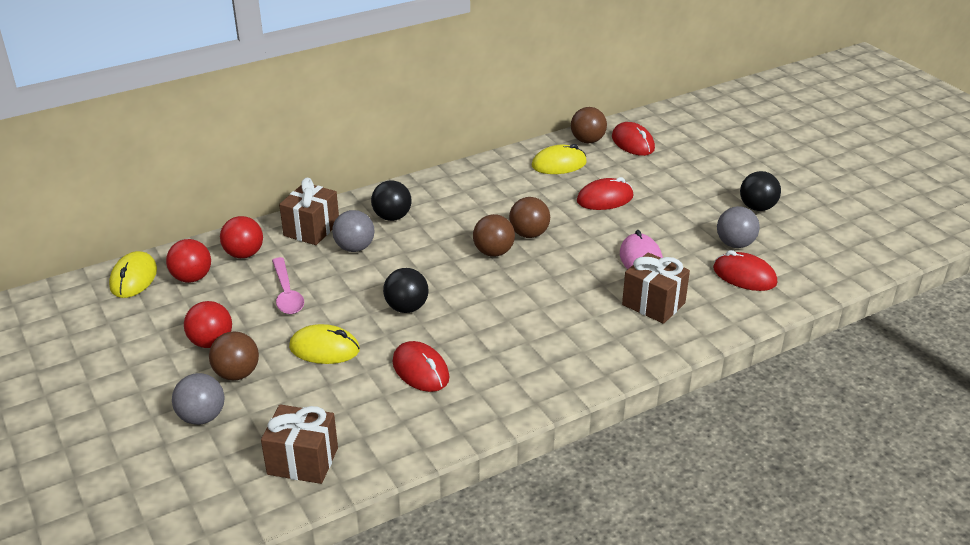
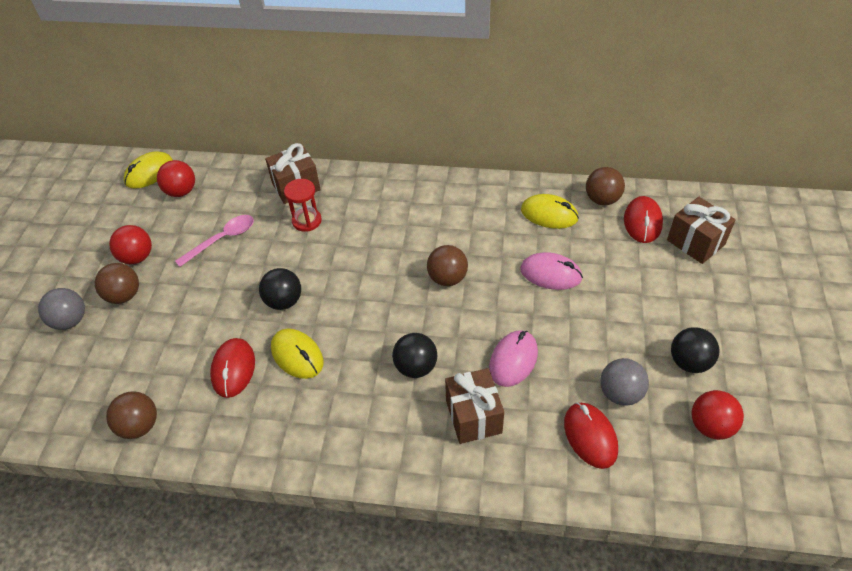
camera: 40 degrees right, 15 degrees up
red ball [220,216,263,258] -> red ball moved to [691,390,744,440]
brown gift [261,405,338,484] -> brown gift moved to [667,197,736,264]
pink spoon [272,257,304,314] -> pink spoon turned 150 degrees counterclockwise [175,215,254,267]
yellow mouse [289,324,360,364] -> yellow mouse moved to [271,328,323,379]
grey ball [332,210,375,252] -> red hourglass [284,179,322,232]
black ball [371,180,411,221] -> black ball moved to [392,333,437,378]
brown ball [473,214,515,257] -> brown ball moved to [106,391,157,439]
red mouse [577,177,633,210] -> pink mouse [520,252,583,290]

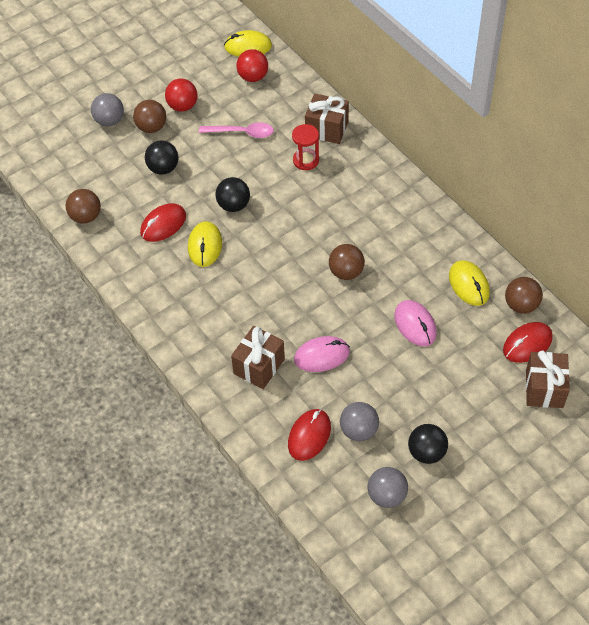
camera: 45 degrees right, 5 degrees up
black ball [392,333,437,378] -> black ball moved to [145,141,179,175]
red ball [691,390,744,440] -> grey ball [368,467,408,508]

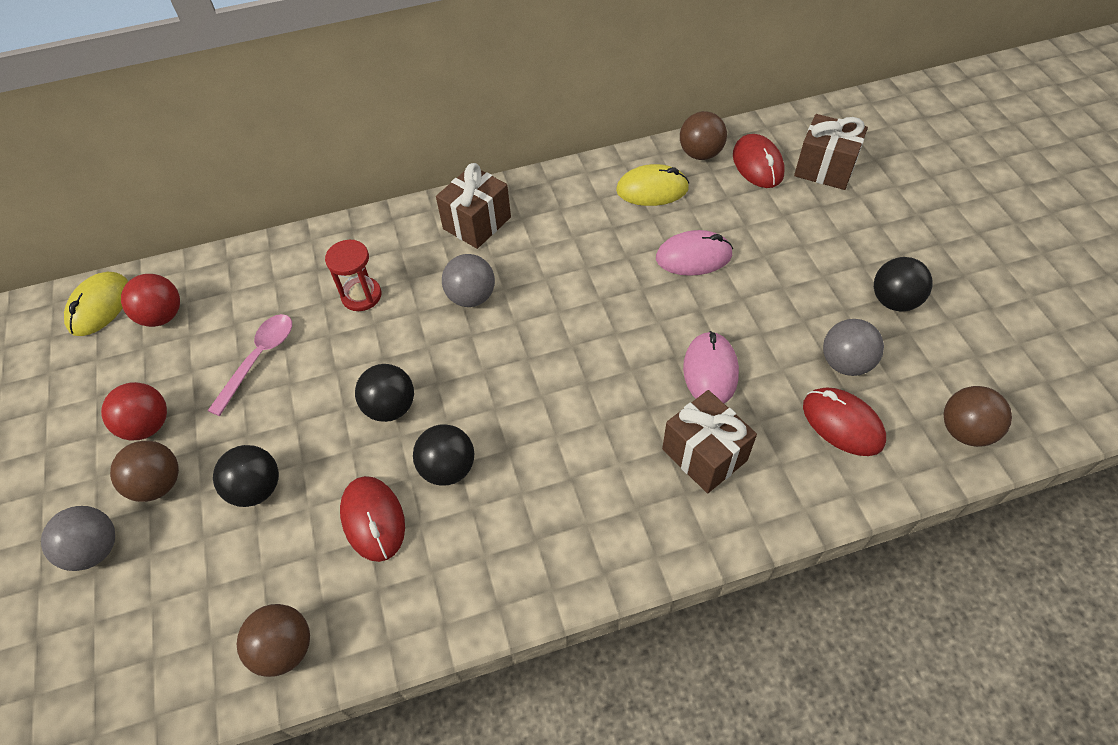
camera: 70 degrees left, 0 degrees up
yellow mouse [188,221,222,267] -> black ball [413,424,475,486]
brown gift [305,93,349,144] -> brown gift moved to [436,163,511,249]
brown ball [329,244,365,280] -> brown ball moved to [943,386,1012,447]
grey ball [368,467,408,508] -> grey ball moved to [442,254,495,307]

